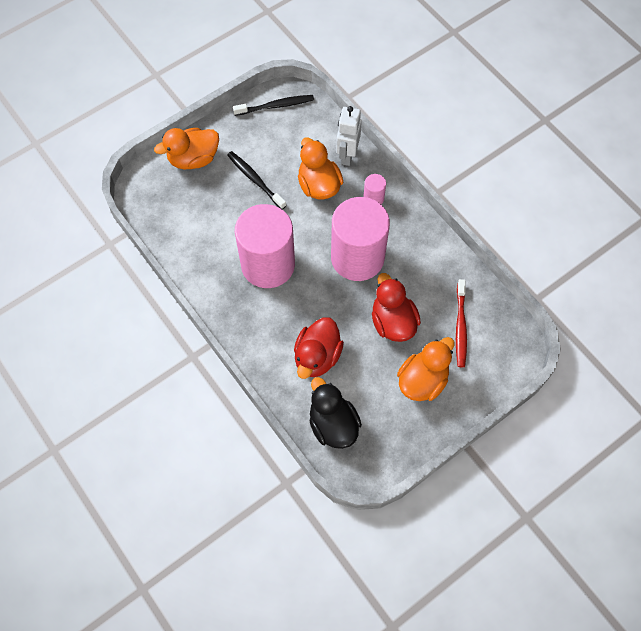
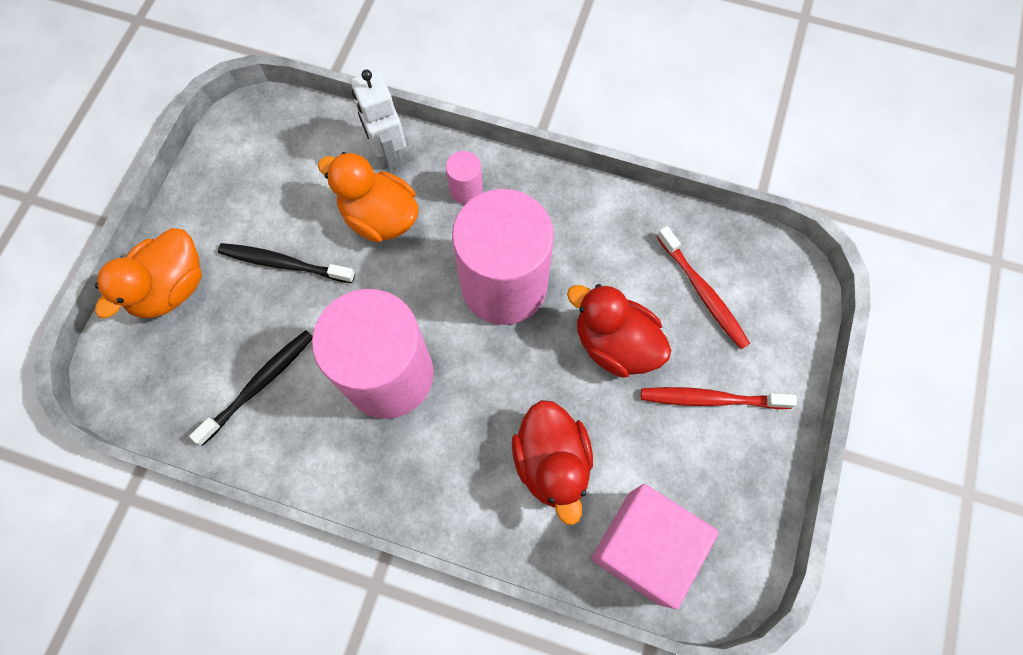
camera: 35 degrees left, 5 degrees up
black toothbrush [233,95,314,116] -> black toothbrush moved to [189,330,313,446]
black duck [309,377,362,449] -> pink cube [591,484,719,609]
orange duck [397,337,454,401] -> red toothbrush [641,387,797,409]

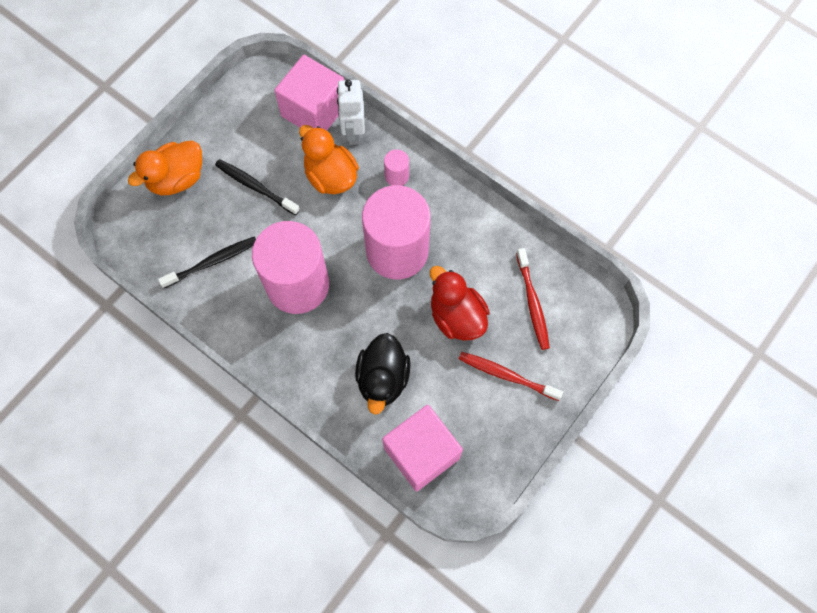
camera: 20 degrees right, 0 degrees up
red duck [512,400,593,525] -> black duck [355,333,411,415]
none -> pink cube [274,55,344,130]

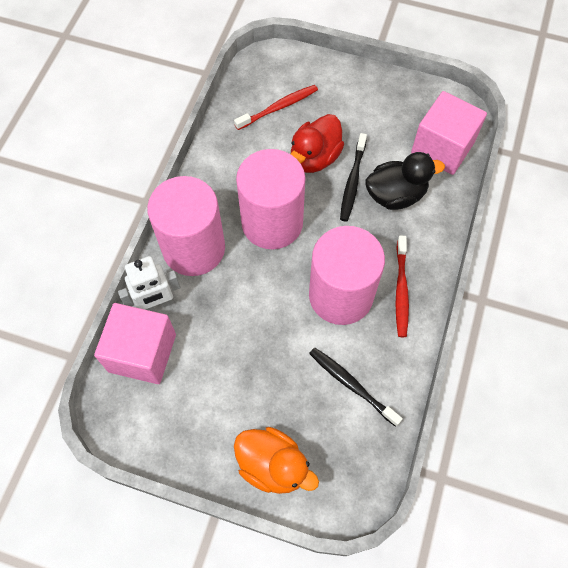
camera: 110 degrees left, 5 degrees down
black toothbrush [215,159,300,215] -> black toothbrush moved to [340,133,367,222]
orange duck [299,125,359,194] -> none
pink cylinder [384,149,409,186] -> pink cylinder [147,176,225,276], size x2.48
red toothbrush [459,352,563,401] -> red toothbrush moved to [396,236,409,337]

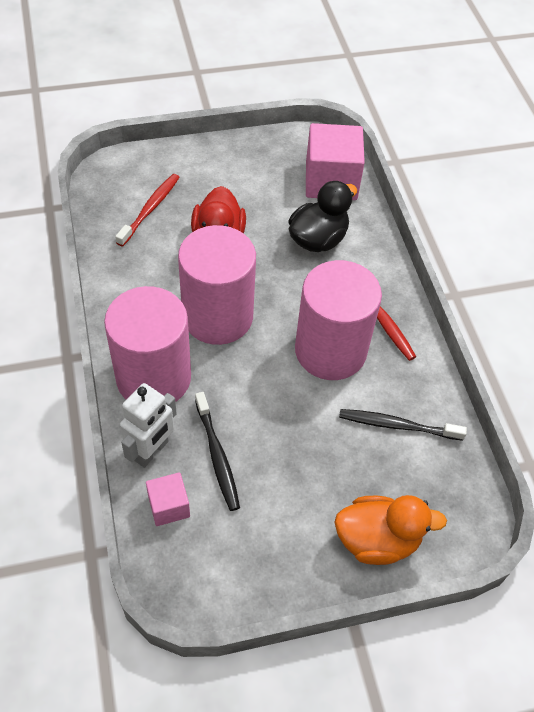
camera: 35 degrees left, 10 degrees down
pink cube [94,303,176,384] -> pink cube [146,472,190,526], size x0.52
black toothbrush [340,133,367,222] -> black toothbrush moved to [195,392,240,511]

